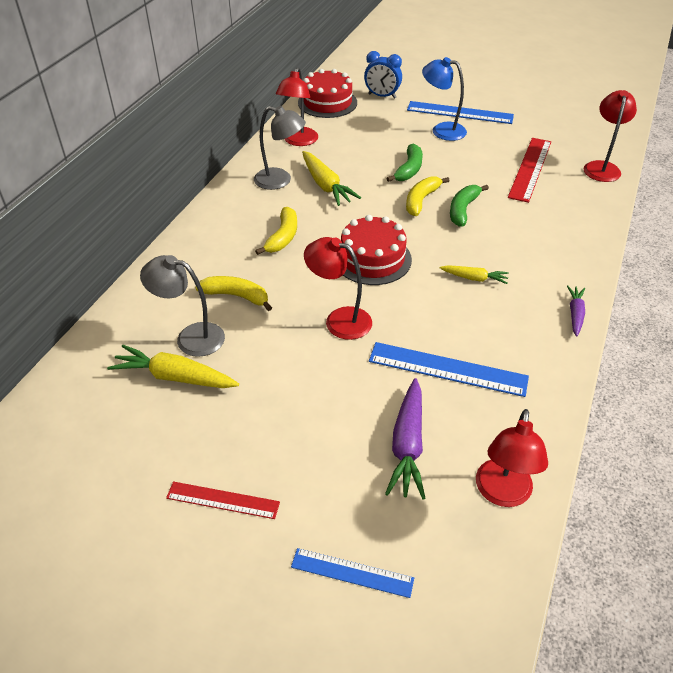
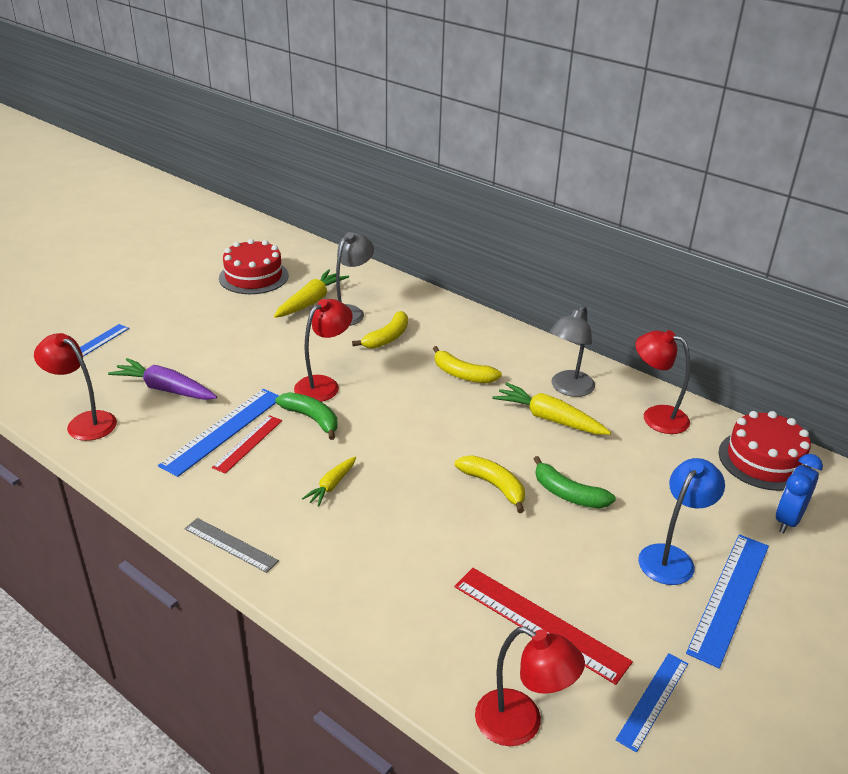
camera: 105 degrees right, 10 degrees down
red ruler [166,482,280,519] -> red ruler moved to [212,415,282,474]
yellow carrot [302,151,361,206] -> yellow carrot turned 45 degrees clockwise [492,382,611,435]
red cake [341,215,412,285] -> red cake moved to [219,239,288,294]
green banana [450,185,489,226] -> green banana moved to [275,392,337,440]
purple carrot [567,285,585,336] -> grey ruler [185,518,279,573]
none -> blue ruler [616,653,688,752]

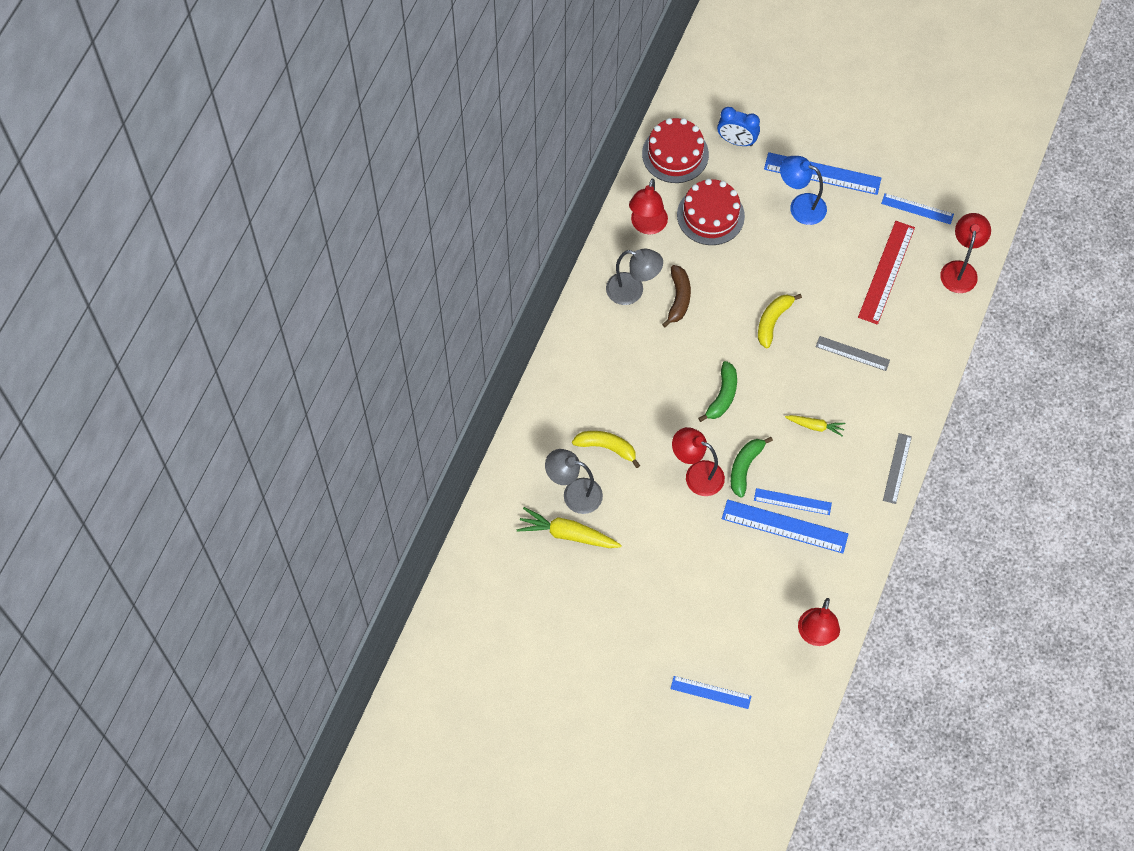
camera: 105 degrees left, 30 degrees up
purple carrot [108,358,217,400] -> none
red ruler [212,415,282,474] -> blue ruler [754,488,832,515]
red cake [219,239,288,294] -> red cake moved to [677,179,745,245]
yellow banana [433,346,502,383] -> none
yellow carrot [492,382,611,435] -> brown banana [662,265,691,327]
green banana [534,456,616,508] -> green banana moved to [698,361,737,422]
none -> grey ruler [816,336,890,371]

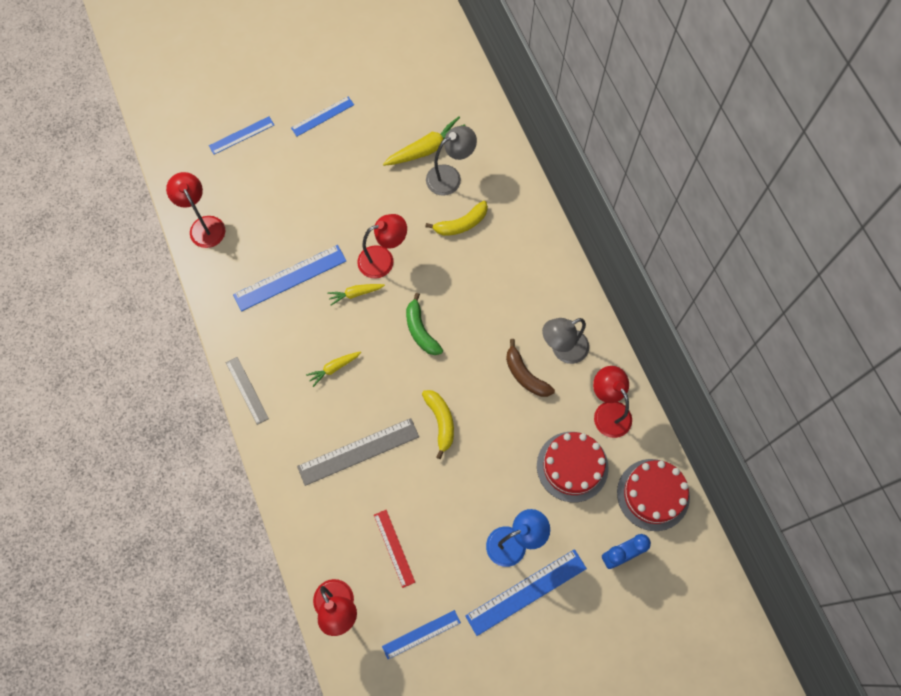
camera: 135 degrees right, 5 degrees up
green banana [731,437,773,498] -> yellow carrot [327,284,385,305]
blue ruler [754,488,832,515] -> blue ruler moved to [291,97,354,136]
grey ruler [816,336,890,371] -> grey ruler [297,418,419,486], size x1.63
red ruler [858,221,915,325] -> red ruler [374,510,415,588], size x0.62

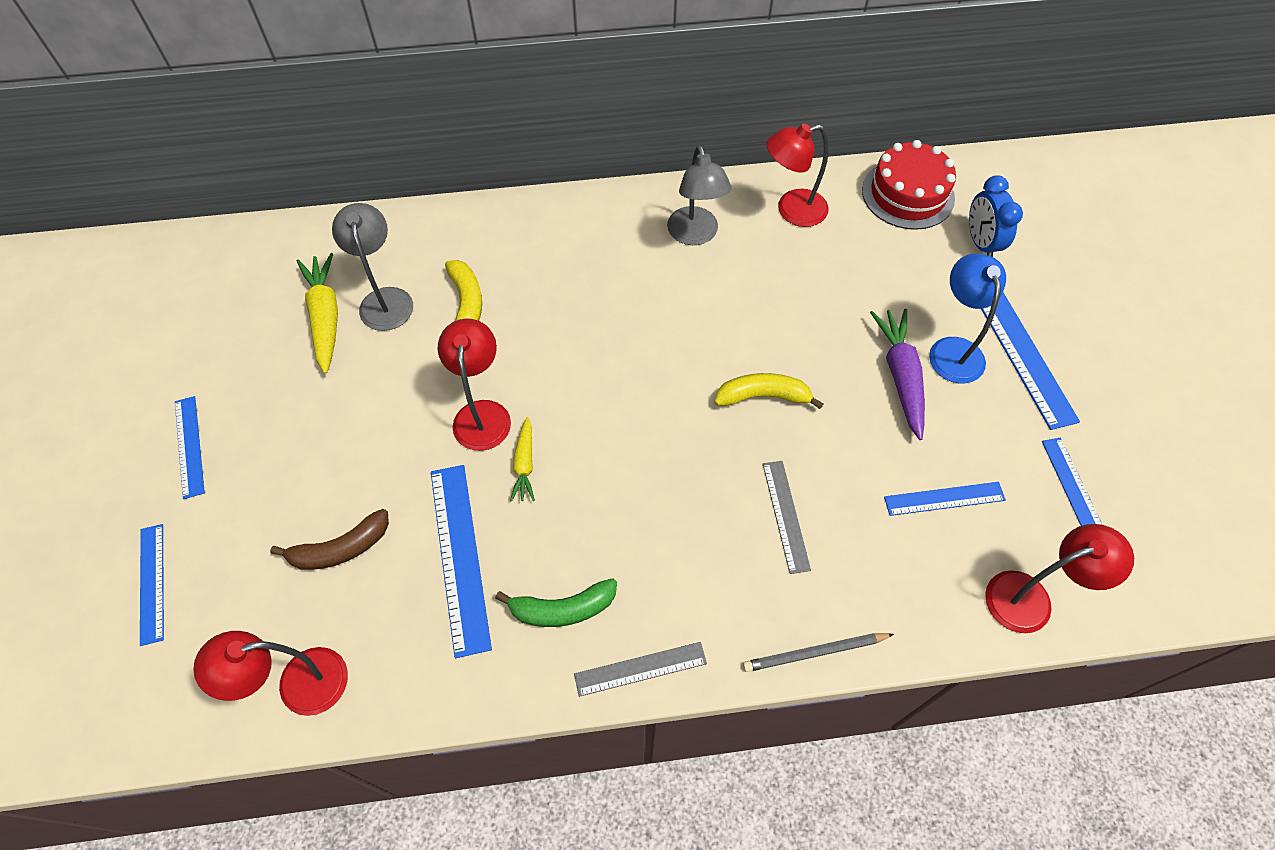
camera: 75 degrees left, 10 degrees down
grey ruler [297,418,419,486] -> grey ruler [763,461,811,574], size x0.62
yellow carrot [306,352,361,387] -> none
red ruler [374,510,415,588] -> blue ruler [884,482,1006,516]
green banana [406,293,443,355] -> green banana moved to [495,578,617,627]
brown banana [506,339,555,397] -> brown banana moved to [270,509,389,570]
red cake [537,432,609,502] -> none
none -> grey pencil [743,633,894,672]
none -> purple carrot [870,309,925,440]

